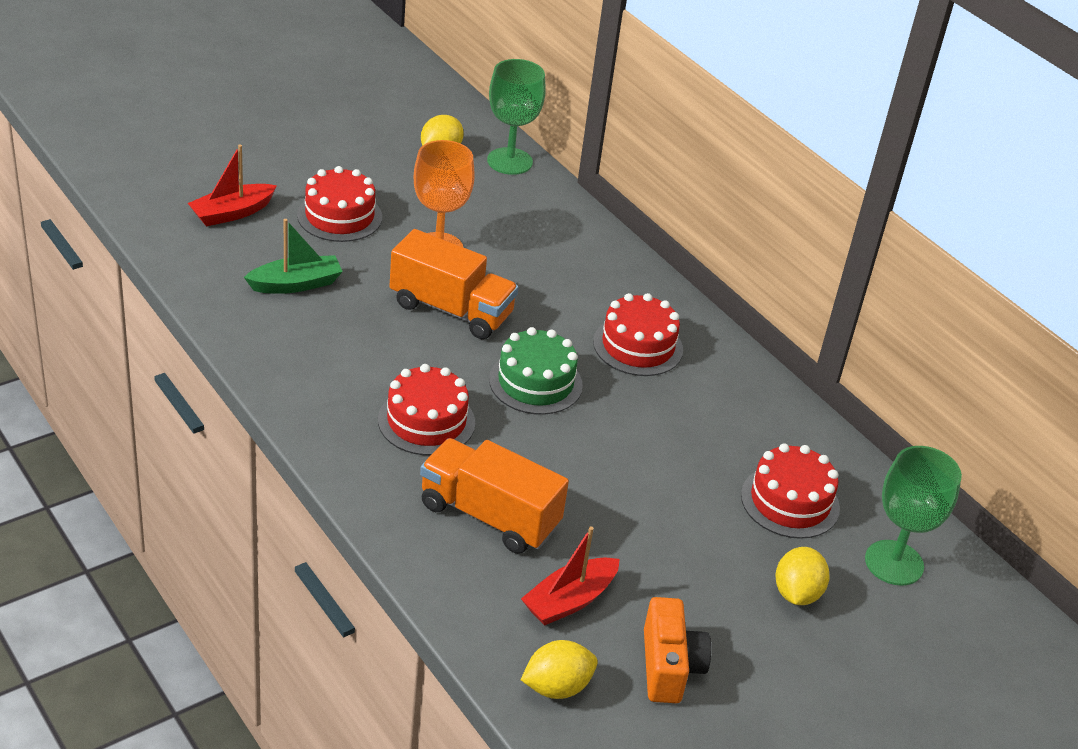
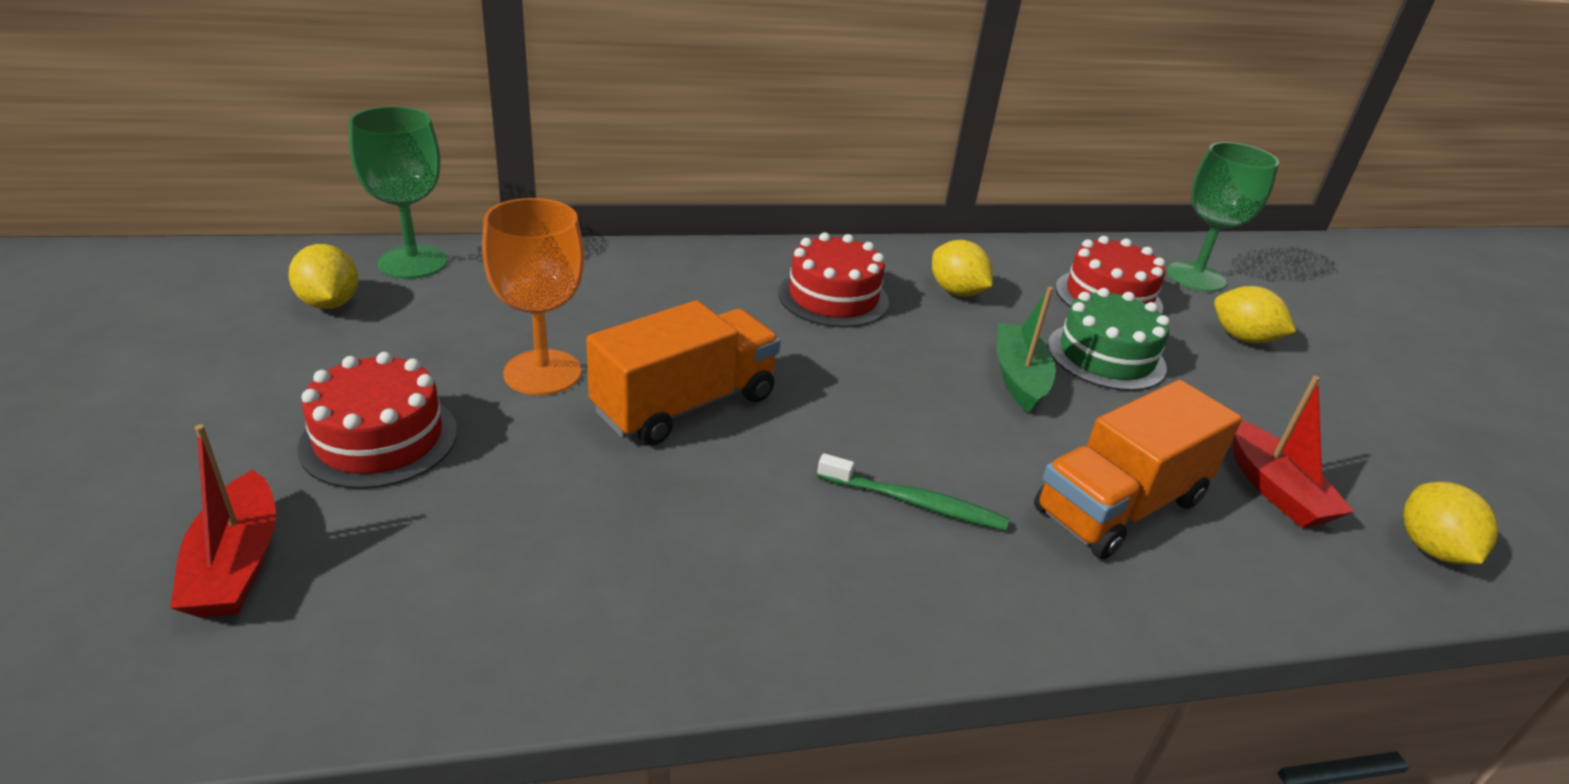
camera: 65 degrees left, 5 degrees down
green boat [244,219,343,294] -> green boat moved to [997,287,1056,413]
red cake [378,364,475,455] -> green toothbrush [817,453,1009,531]
green cake [489,327,583,415] -> green cake moved to [1048,288,1170,391]
orange camera [644,597,711,703] -> none
none -> yellow lemon [932,240,993,296]

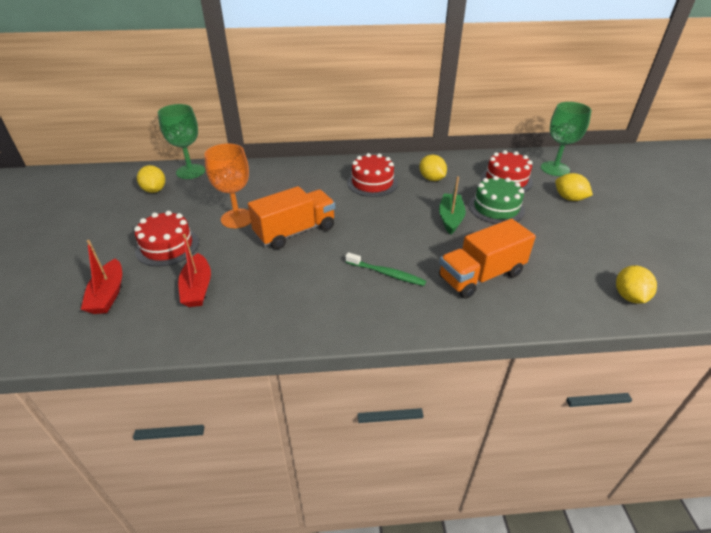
camera: 10 degrees right, 5 degrees up
red boat [1233,376,1354,528] -> red boat moved to [178,234,211,307]

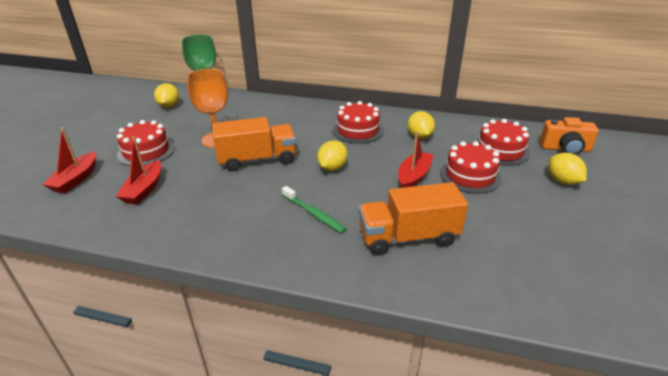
camera: 20 degrees right, 5 degrees down
green boat [439,177,466,235] -> red boat [398,131,433,188]
green cake [469,176,525,224] -> red cake [440,141,502,194]
green goblet [541,102,592,176] -> orange camera [540,117,599,155]
yellow lemon [616,265,657,304] -> yellow lemon moved to [317,140,348,171]

